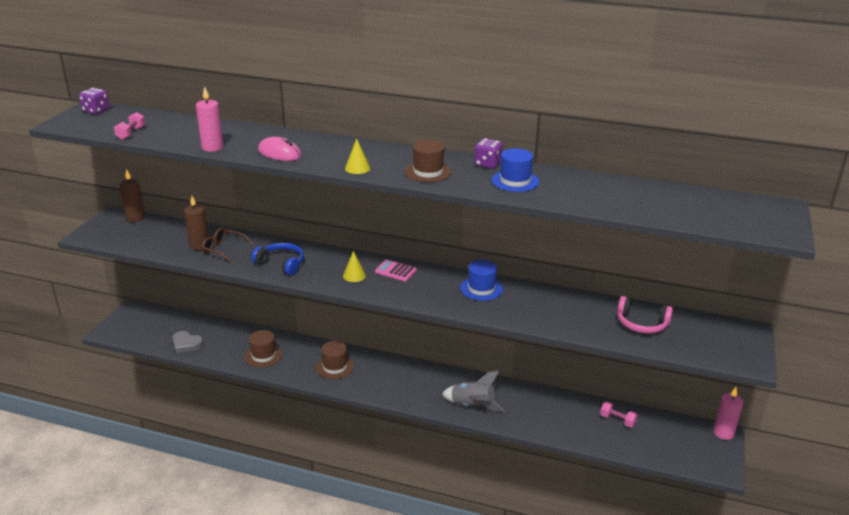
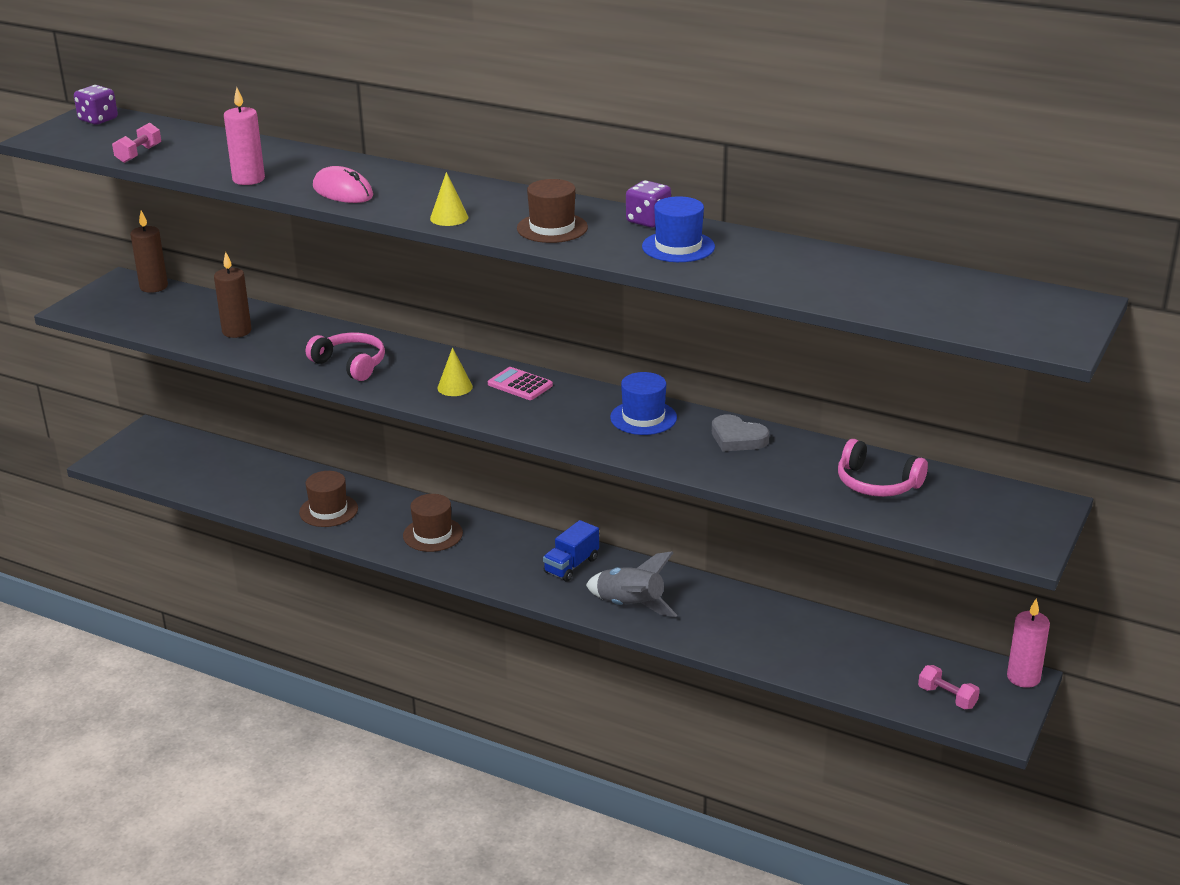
camera: 10 degrees right, 0 degrees up
grey heart [172,331,203,353] -> grey heart moved to [712,415,769,452]
brown glasses [202,228,254,263] -> none
blue headphones [251,243,304,276] -> pink headphones [306,333,385,381]
pink dumbbell [600,402,638,427] -> pink dumbbell moved to [918,665,980,709]
none -> blue truck [543,520,599,581]

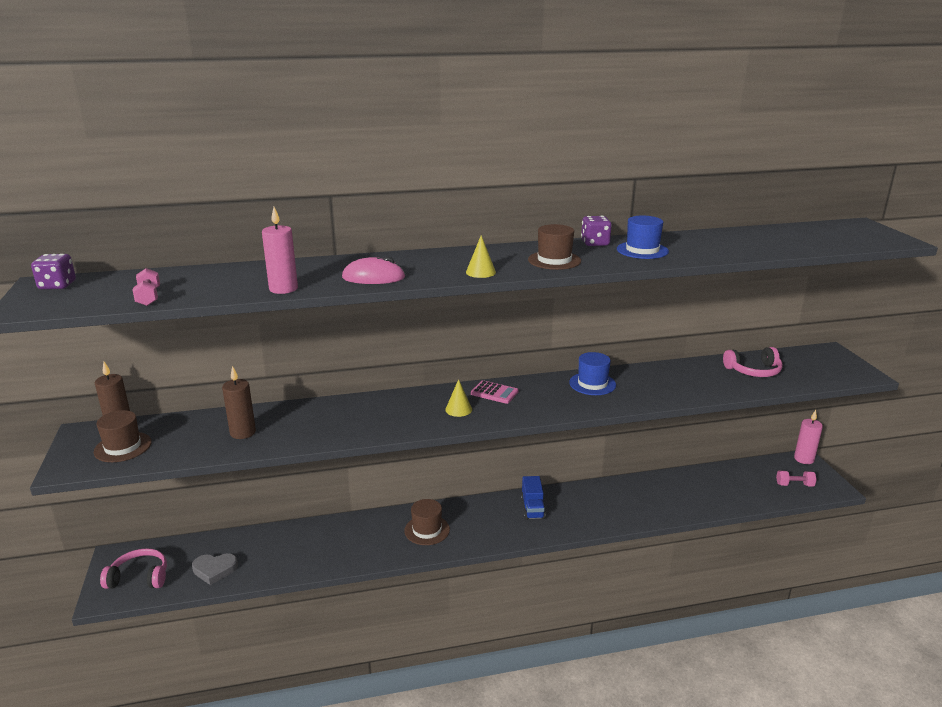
camera: 40 degrees left, 5 degrees down
brown hat [299,471,358,527] -> brown hat moved to [94,410,152,462]
pink headphones [306,333,385,381] -> pink headphones moved to [100,548,167,589]
pink calculator [488,367,553,400] -> pink calculator turned 150 degrees counterclockwise [471,380,519,404]
grey rocket [586,551,677,617] -> none
grey heart [712,415,769,452] -> grey heart moved to [192,553,238,585]

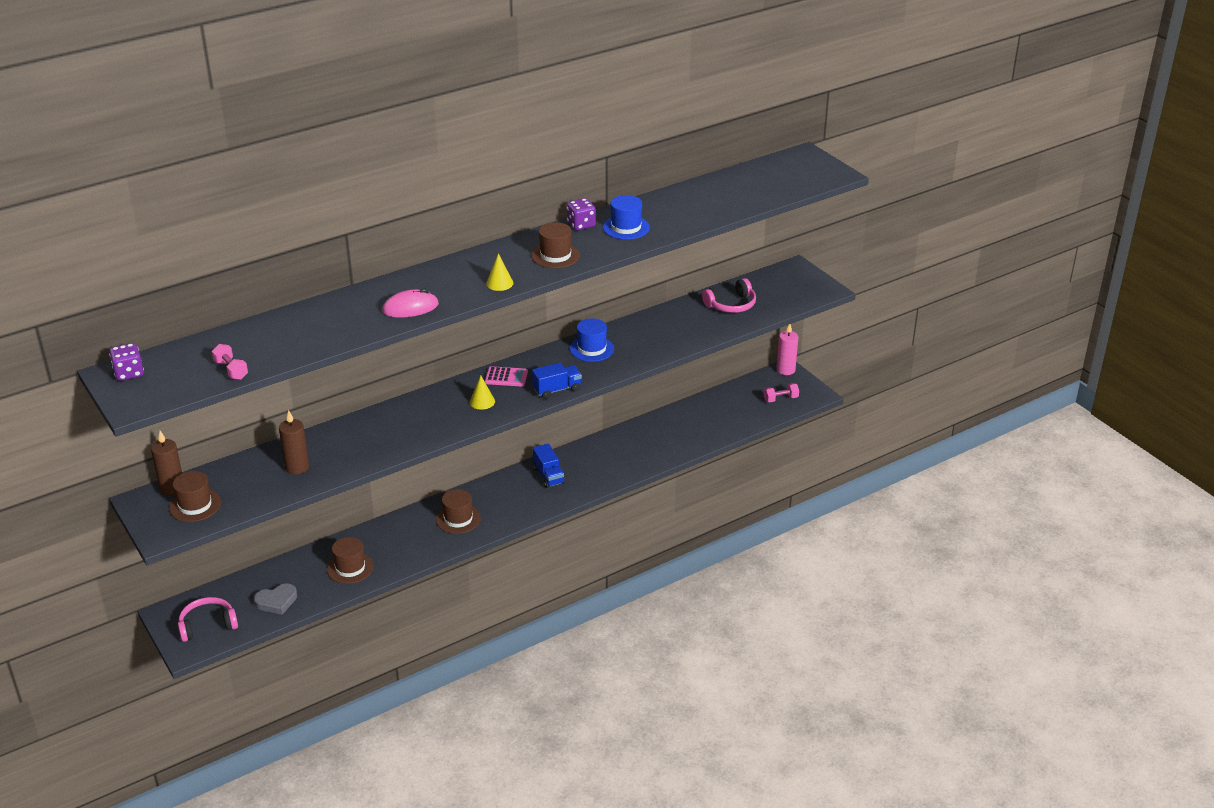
camera: 20 degrees left, 10 degrees up
pink candle [262,207,298,294] -> none
none -> brown hat [327,537,374,584]
none -> blue truck [532,363,582,399]

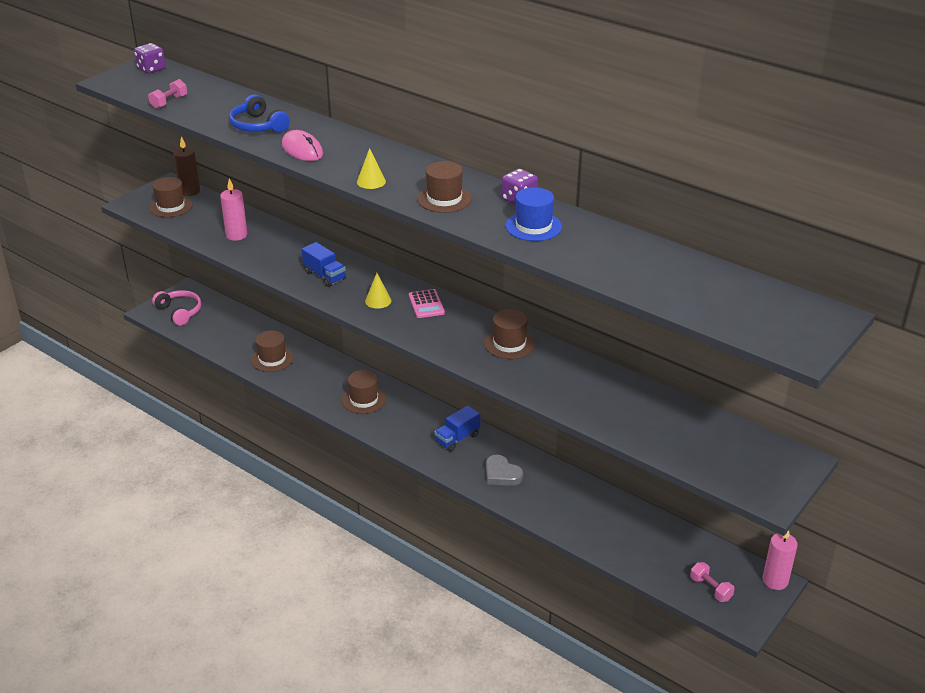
camera: 70 degrees right, 0 degrees up
grey heart [254,583,297,615] -> grey heart moved to [486,455,523,486]
brown candle [279,410,309,475] -> pink candle [220,179,248,241]
blue truck [532,363,582,399] -> blue truck moved to [301,242,346,287]
blue hat [570,318,614,362] -> brown hat [484,309,535,359]
pink headphones [702,278,756,313] -> none
none -> blue headphones [229,94,290,133]

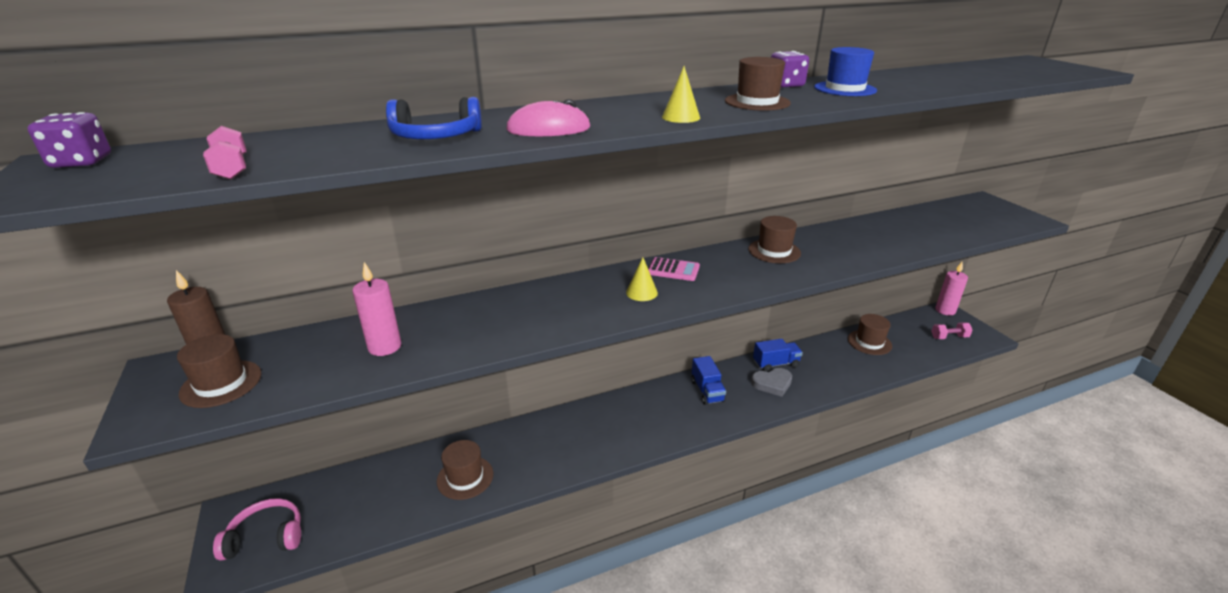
camera: 60 degrees left, 5 degrees down
blue truck [301,242,346,287] -> blue truck moved to [753,339,803,372]
brown hat [342,370,386,414] -> brown hat moved to [848,314,892,355]

